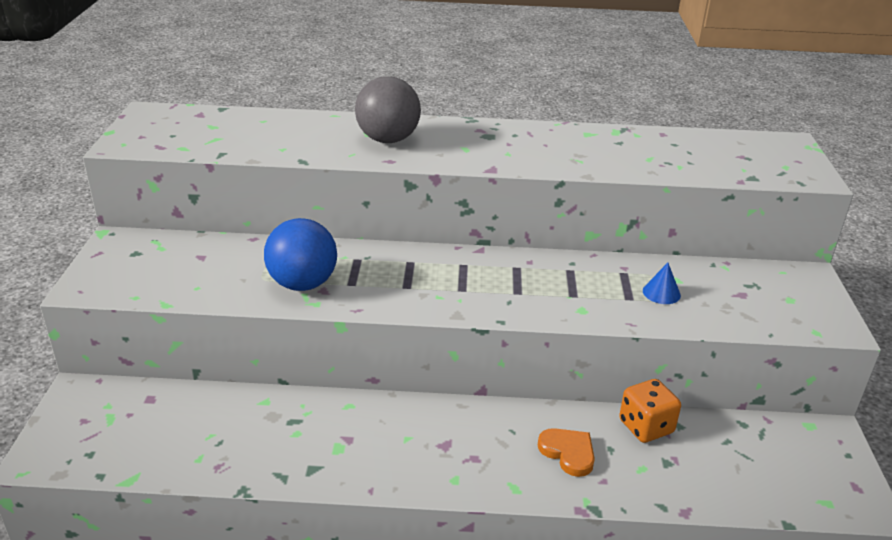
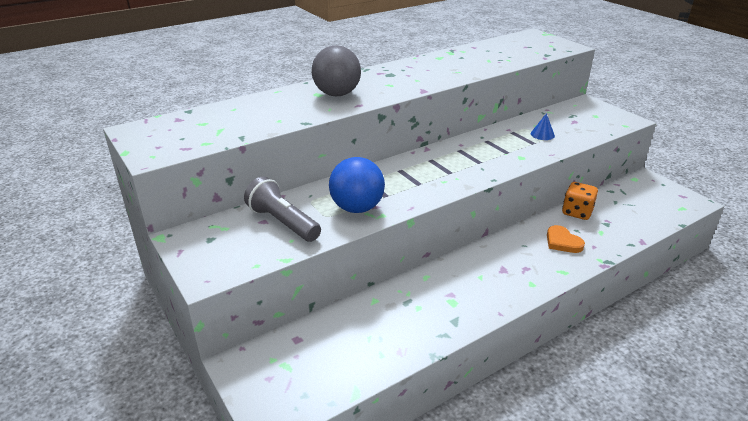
camera: 35 degrees left, 0 degrees up
orange heart [538,428,595,477] -> orange heart turned 135 degrees counterclockwise [547,225,585,253]
none -> grey flashlight [244,176,321,242]

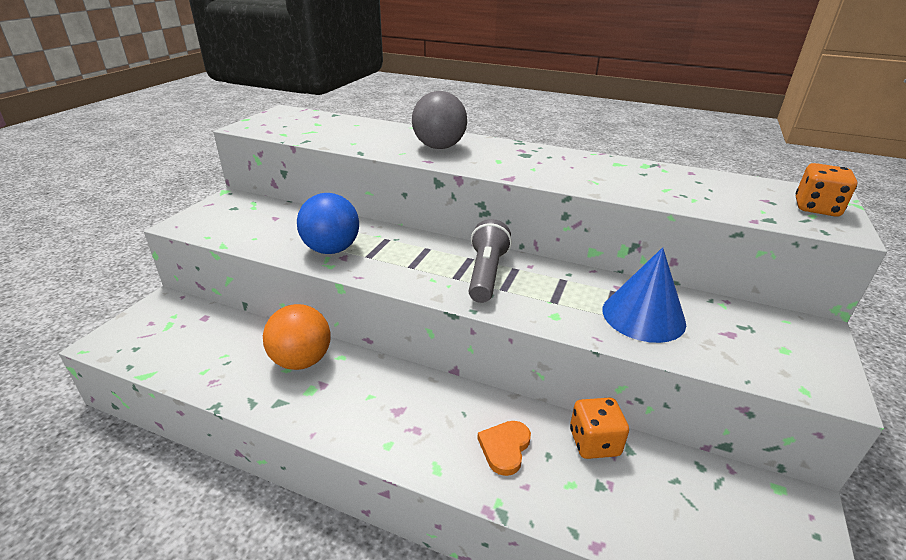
camera: 55 degrees right, 0 degrees up
grey flashlight [244,176,321,242] -> grey flashlight moved to [468,219,512,303]
blue cone [531,113,555,140] -> blue cone [602,247,686,343], size x2.17
none -> orange ball [263,304,331,370]
none -> orange dice [796,163,858,217]

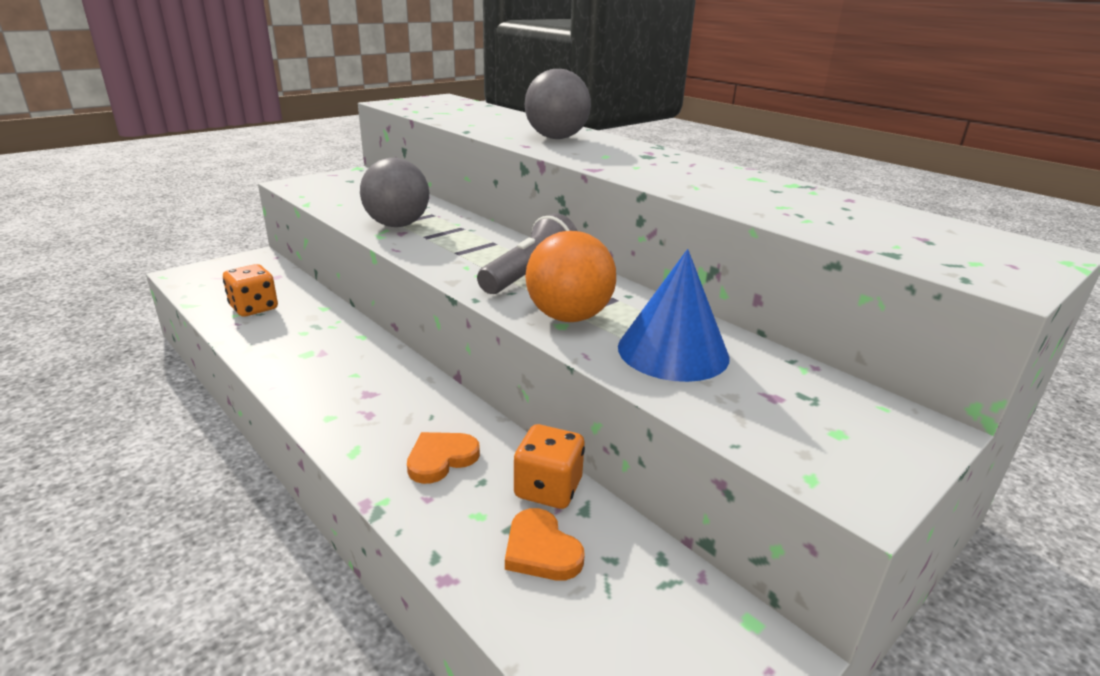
camera: 25 degrees right, 5 degrees down
orange ball [263,304,331,370] -> orange ball moved to [525,231,616,322]
blue ball [297,193,359,254] -> grey ball [360,158,429,227]
orange dice [796,163,858,217] -> orange dice moved to [223,264,278,317]
none -> orange heart [505,508,585,580]

